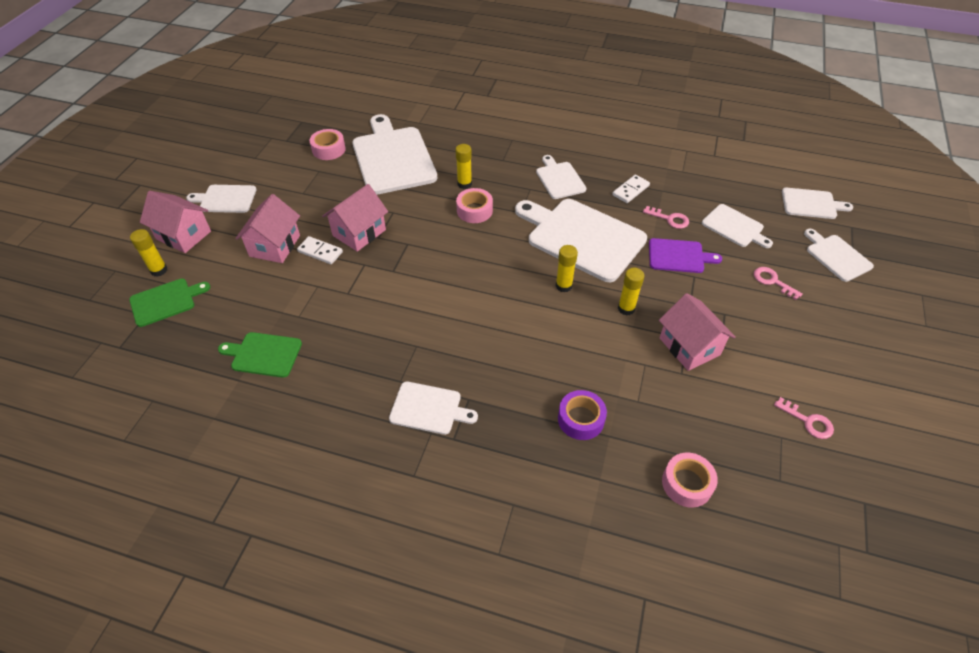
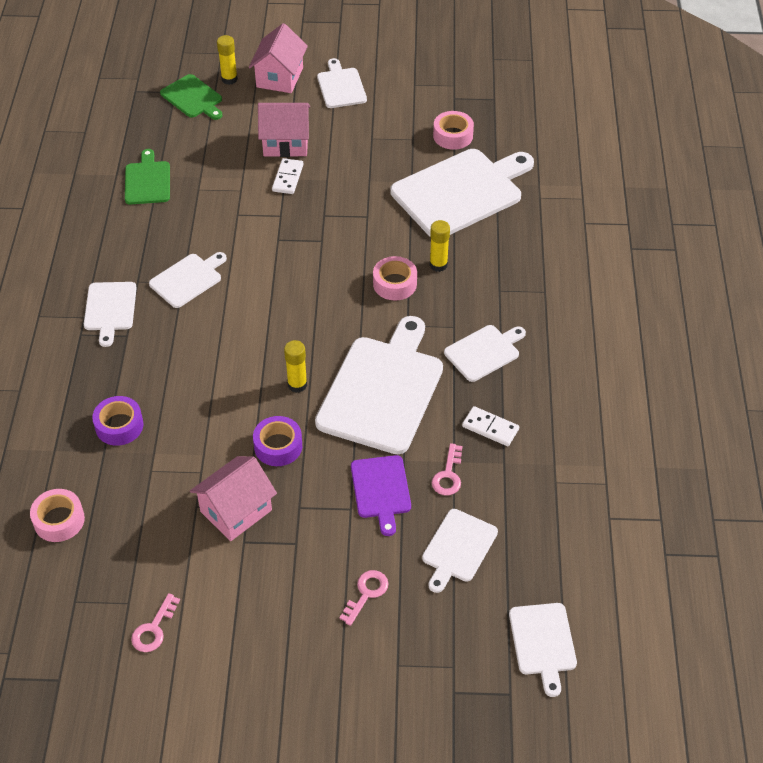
camera: 75 degrees right, 0 degrees up
pink house [322,184,388,252] -> none
yellow glue stick [618,268,644,316] -> purple tape [253,416,302,466]
white cutting board [804,229,874,282] -> white cutting board moved to [149,252,227,308]

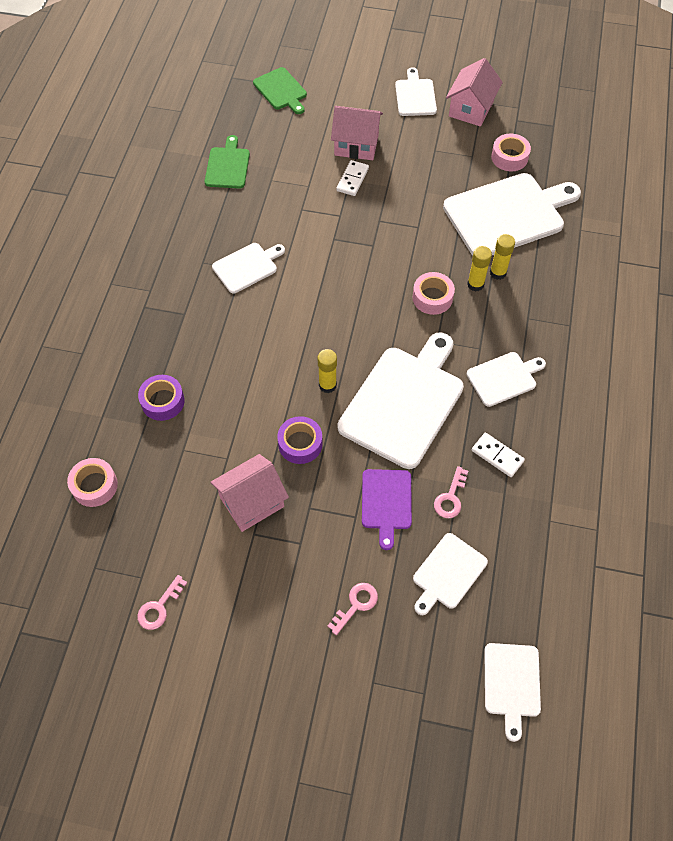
camera: 10 degrees right, 10 degrees up
white cutting board [84,282,137,347] -> none
yellow glue stick [217,35,238,85] -> yellow glue stick moved to [490,234,515,280]
pink house [249,23,308,93] -> pink house moved to [446,58,503,126]

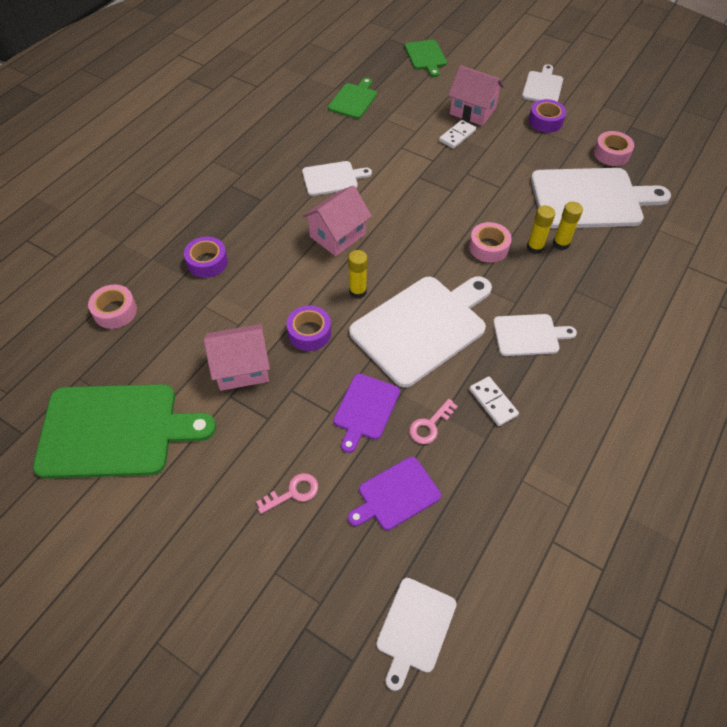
camera: 20 degrees right, 5 degrees down
pink key [137,575,187,630] -> green cutting board [33,384,216,479]
white cutting board [413,533,488,615] -> purple cutting board [348,457,441,530]
pink house [446,58,503,126] -> pink house moved to [303,185,372,256]
none -> purple tape [529,99,566,133]

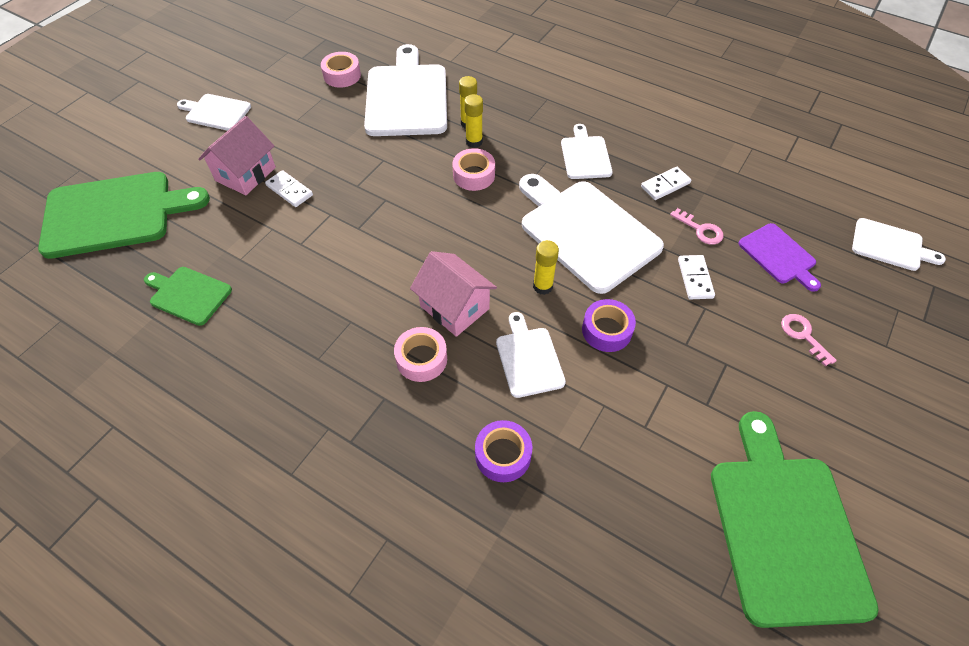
camera: 90 degrees left, 0 degrees up
pink tape [88,284,137,329] -> pink tape moved to [394,327,447,382]
pink house [204,324,270,391] -> none
white cutting board [302,161,372,196] -> white cutting board moved to [496,312,566,398]
purple cutting board [333,374,400,453] -> white domino [678,255,715,299]
green cutting board [405,40,447,77] -> green cutting board [38,172,210,259], size x1.93
purple tape [529,99,566,133] -> none

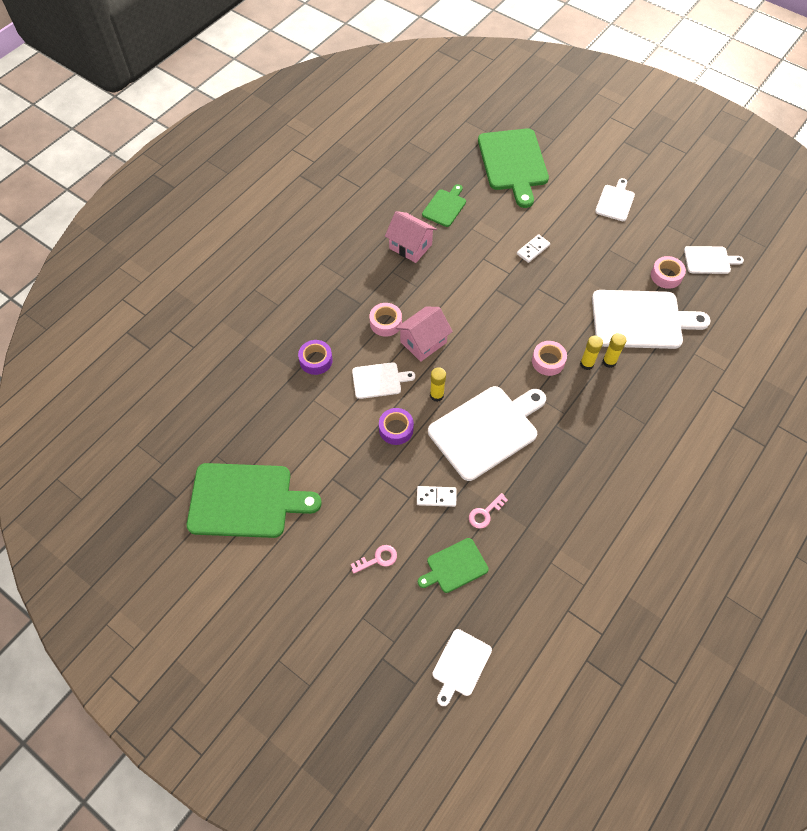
camera: 95 degrees right, 5 degrees up
pink house [198,116,276,195] -> pink house moved to [385,211,437,263]
white cutting board [561,124,613,179] -> white cutting board moved to [684,246,744,274]
white domino [641,167,691,200] -> none
purple cutting board [738,223,821,292] -> green cutting board [418,538,489,593]

